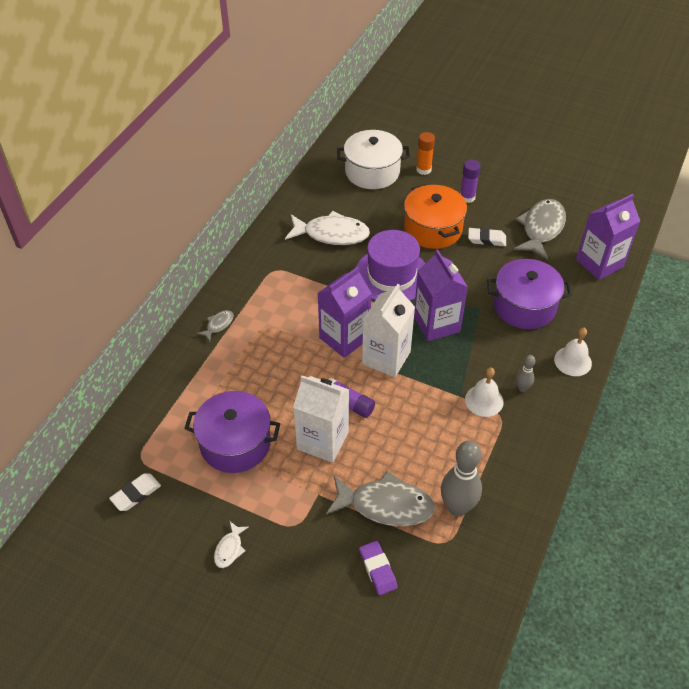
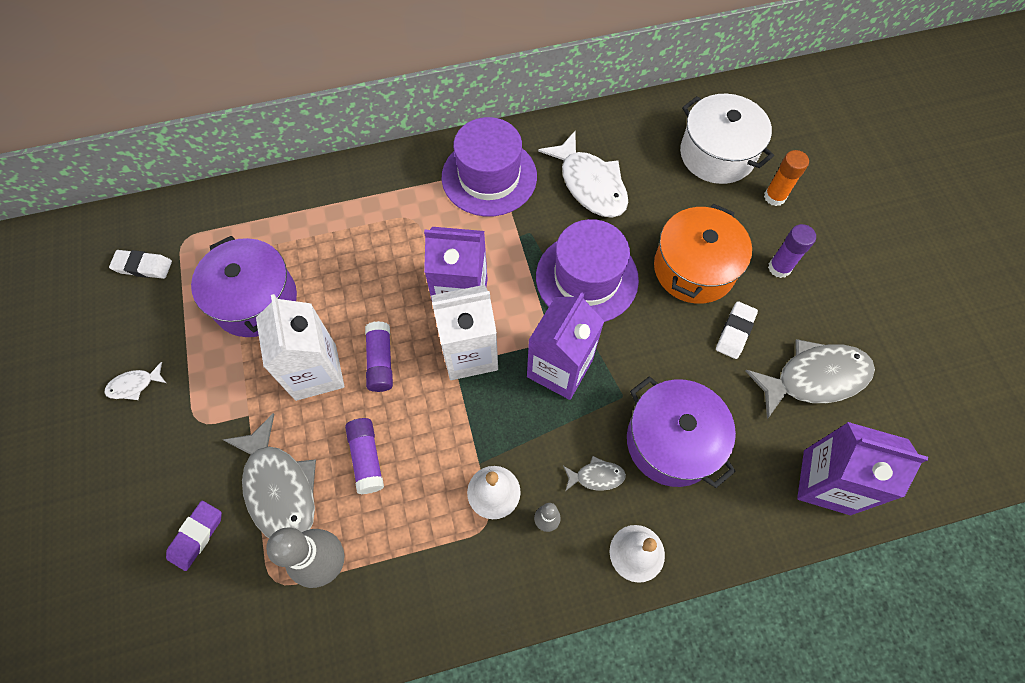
camera: 50 degrees right, 15 degrees up
grey fish [197,310,234,341] -> grey fish moved to [563,456,626,491]
white eraser [468,228,506,246] -> white eraser turned 60 degrees clockwise [716,301,758,359]
none -> purple glue stick [345,418,384,494]
none -> purple hat [442,117,537,216]

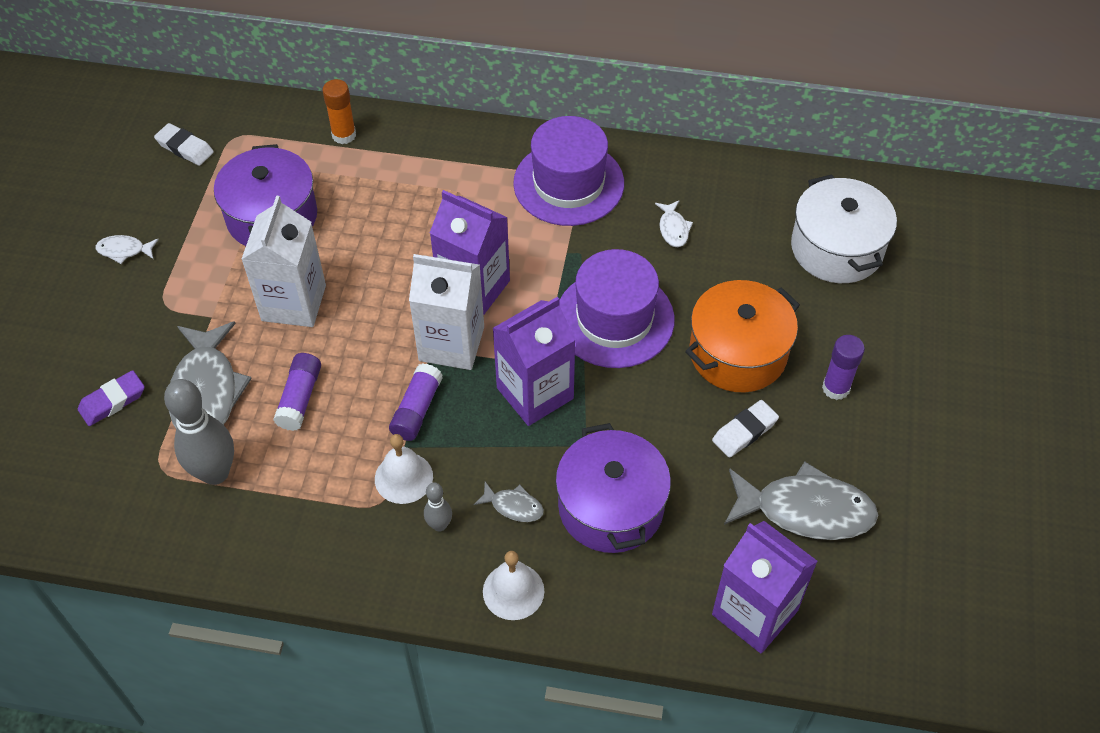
camera: 25 degrees right, 10 degrees down
purple glue stick [365,321,393,392] -> purple glue stick moved to [389,363,443,441]
white fish [538,131,628,218] -> white fish [655,200,693,247], size x0.46
orange glue stick [764,150,809,206] -> orange glue stick moved to [322,79,356,144]

